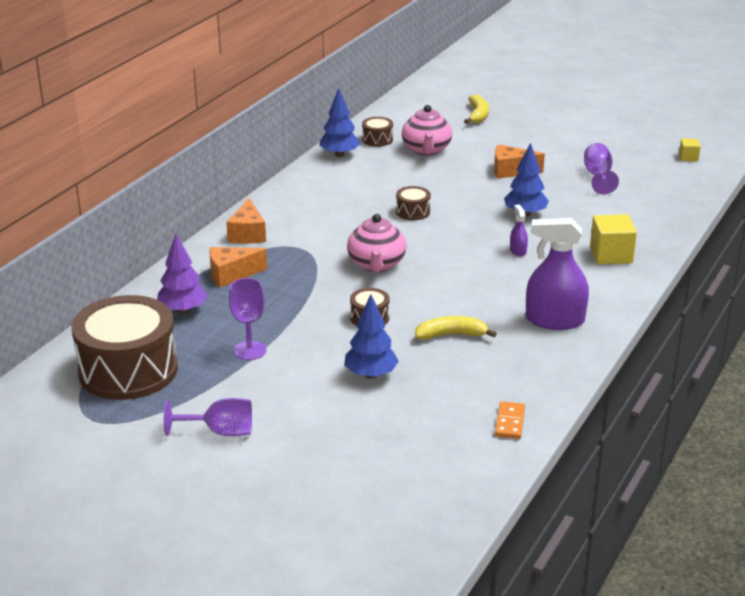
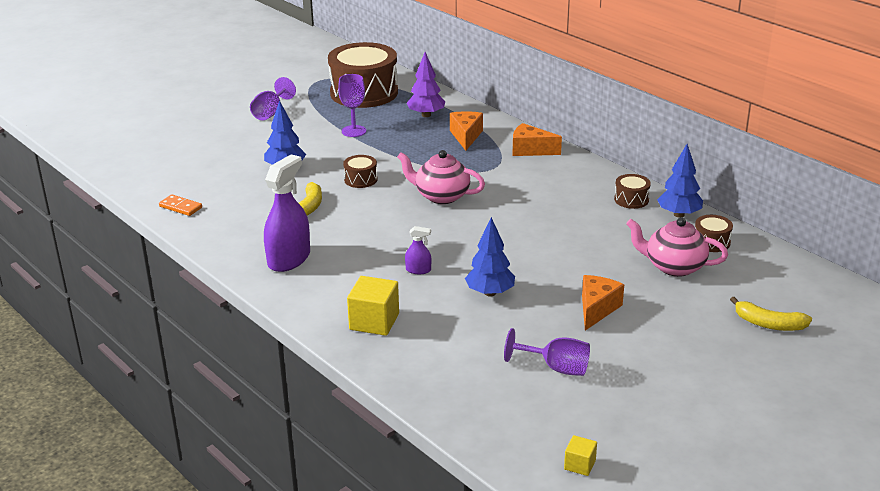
camera: 110 degrees right, 0 degrees up
brown drum [396,186,431,220] -> brown drum moved to [614,174,651,209]

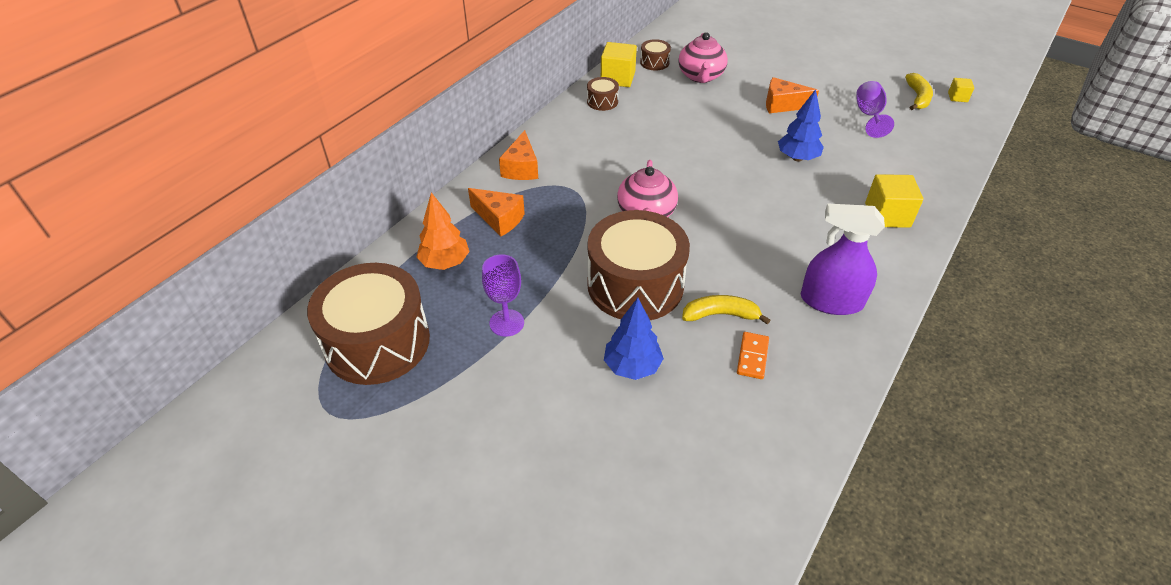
camera: 105 degrees left, 15 degrees up
orange domino [159,194,202,216] -> orange domino moved to [737,332,769,379]
purple goblet [250,77,296,120] -> none
brown drum [343,155,377,188] -> brown drum [587,210,690,320], size x2.35
purple spray bottle [405,226,431,274] -> none
purple tree [407,52,445,117] -> orange tree [416,192,470,270]
orange cheese [450,111,483,151] -> orange cheese turned 135 degrees counterclockwise [468,188,525,237]
blue tree [657,144,703,218] -> yellow cube [601,42,637,87]
yellow banana [730,297,812,331] -> yellow banana moved to [905,73,933,110]

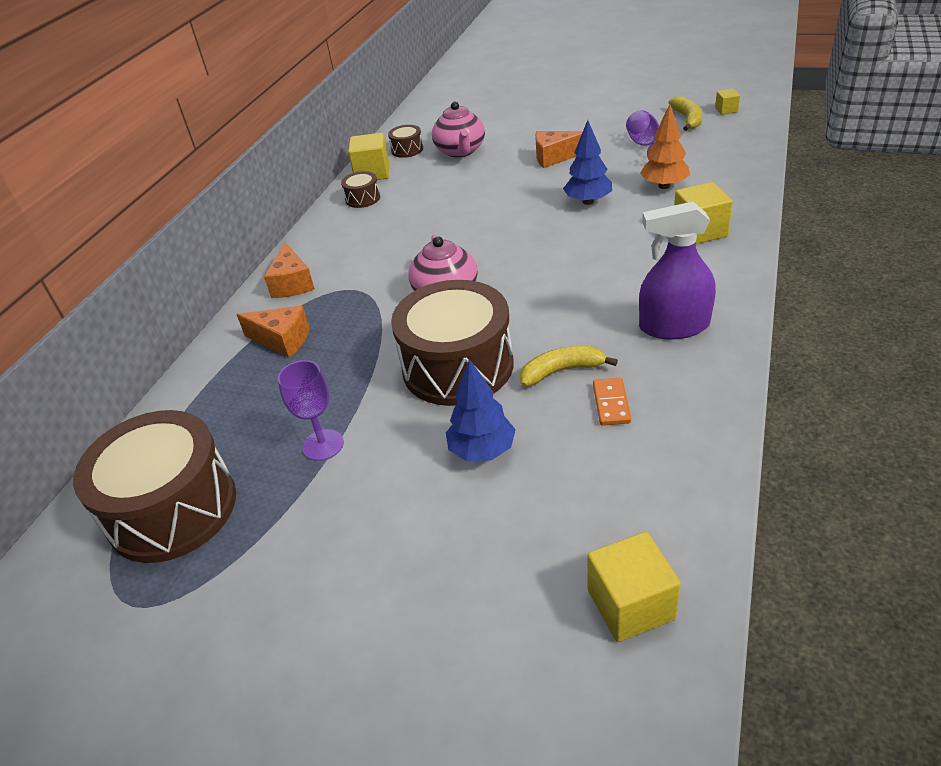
camera: 10 degrees left, 5 degrees down
orange tree [416,192,470,270] -> orange tree moved to [640,104,690,189]
none -> yellow cube [587,532,681,642]

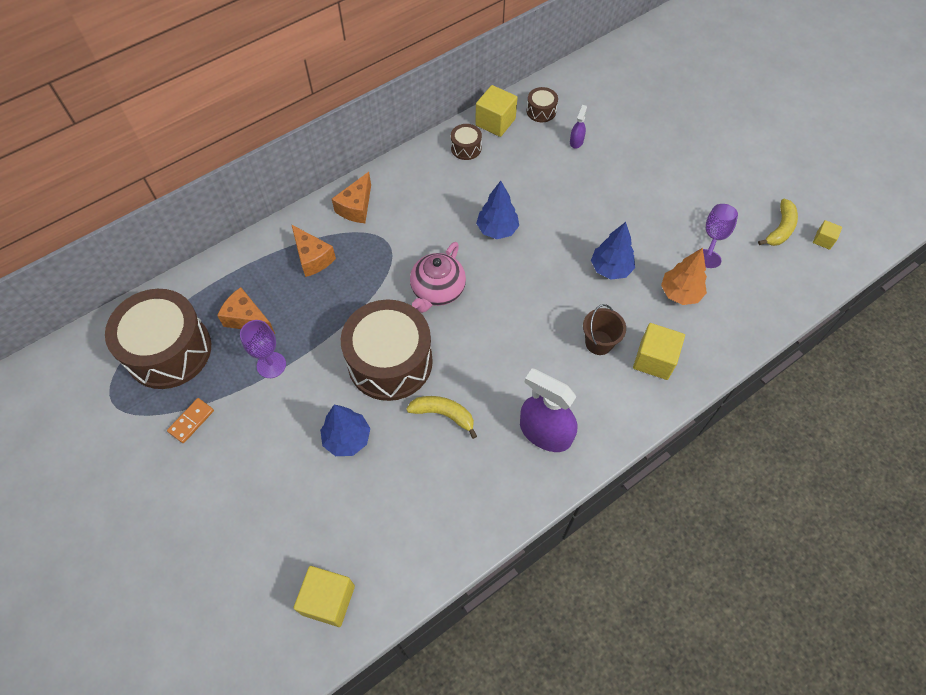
camera: 30 degrees right, 20 degrees up
pink teapot [432,102,485,158] -> purple spray bottle [570,105,587,149]
orange cheese [535,131,583,168] -> orange cheese moved to [217,287,275,334]
orange domino [593,378,631,426] -> orange domino moved to [167,398,214,443]
none -> blue tree [476,181,519,239]
none -> brown bucket [583,304,626,355]

